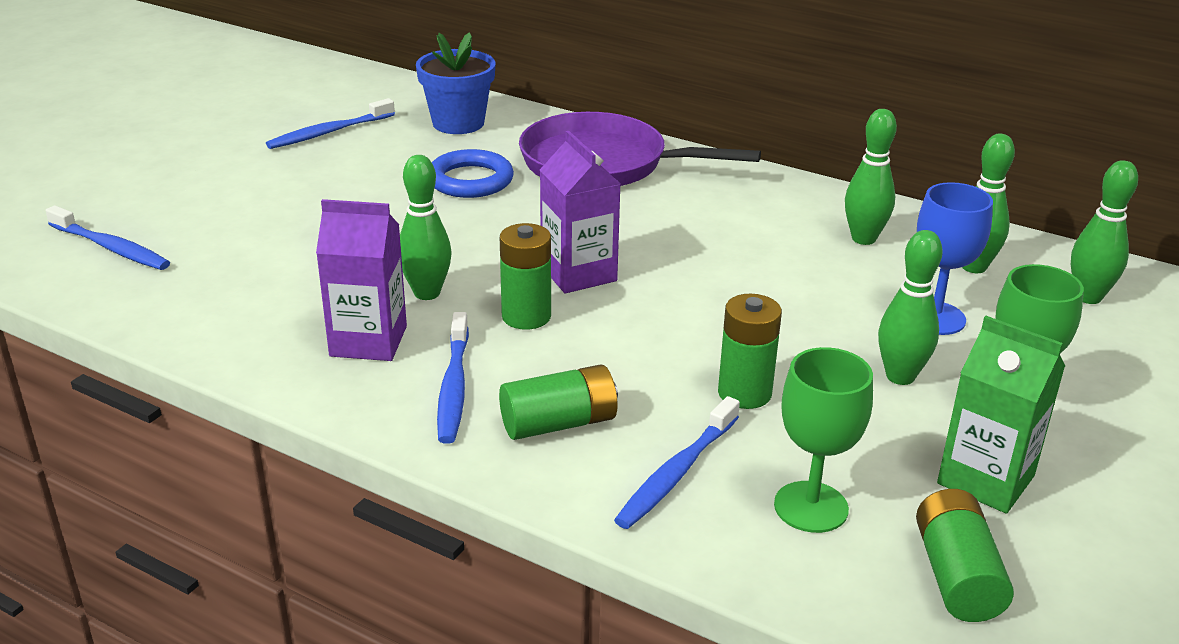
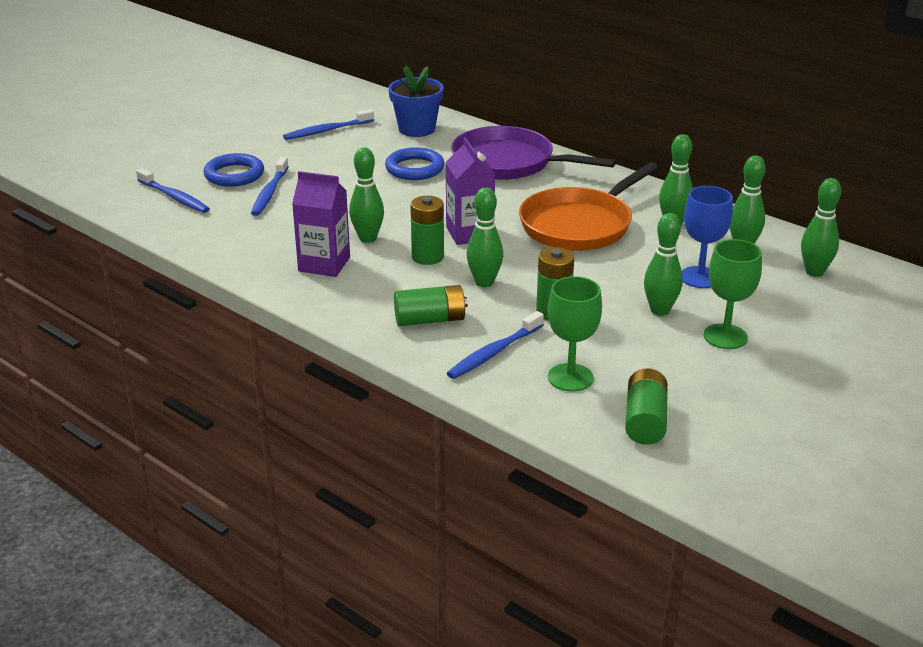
camera: 10 degrees right, 0 degrees up
blue toothbrush [437,312,469,444] -> blue toothbrush moved to [251,157,289,216]
green carton [937,316,1065,514] -> none
none -> blue ring [203,153,264,187]
none -> green bowling pin [466,187,503,287]
none -> orange pan [519,162,658,251]

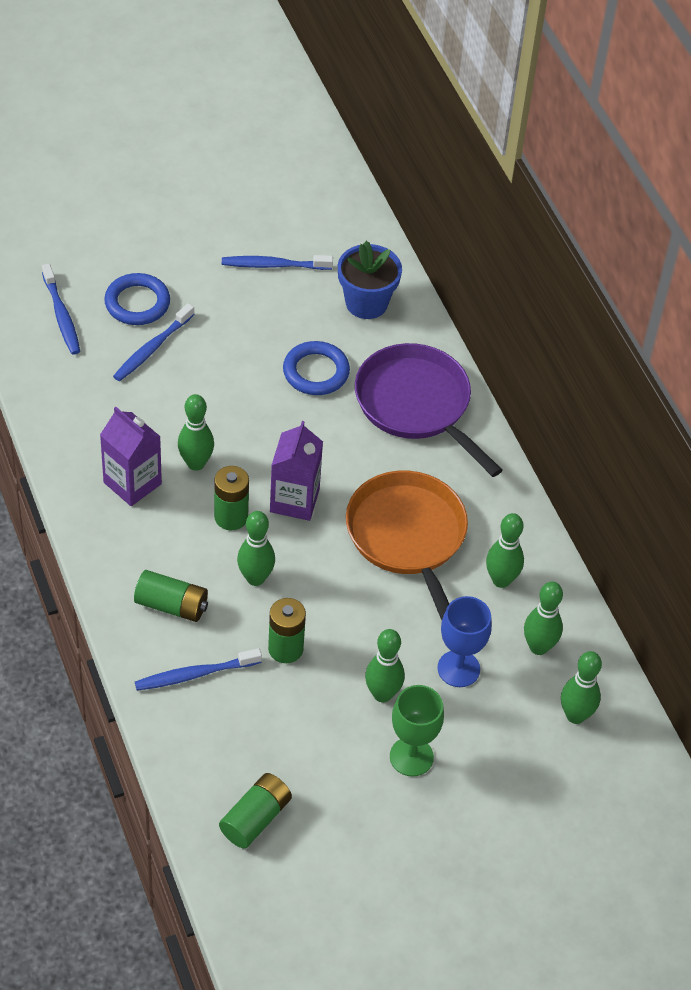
camera: 25 degrees right, 20 degrees up
orange pan [519,162,658,251] -> orange pan turned 90 degrees clockwise [346,471,468,620]
green goblet [548,276,602,392] -> none

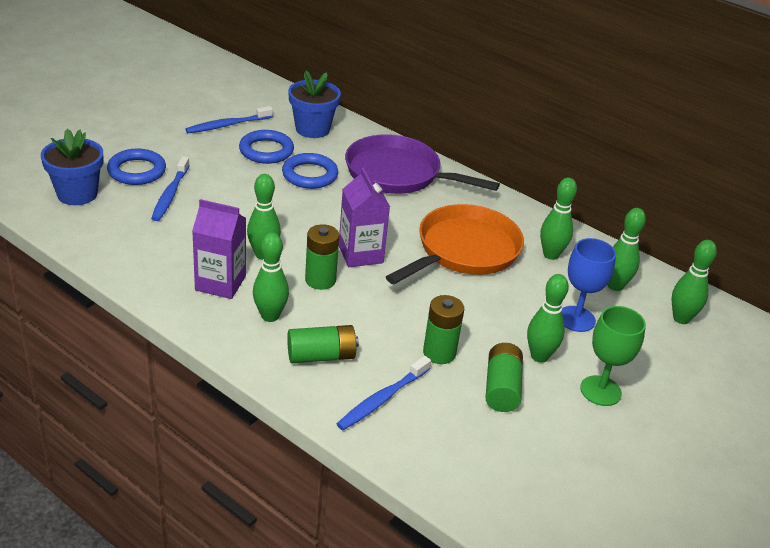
camera: 30 degrees left, 15 degrees down
blue toothbrush [42,264,80,355] -> blue flower pot [41,129,103,205]
green battery [219,773,292,849] -> green battery moved to [485,343,523,412]
green bowling pin [237,511,275,586] -> green bowling pin moved to [253,232,289,322]
orange pan [346,471,468,620] -> orange pan turned 90 degrees clockwise [386,204,524,284]
none -> blue ring [239,130,294,164]

